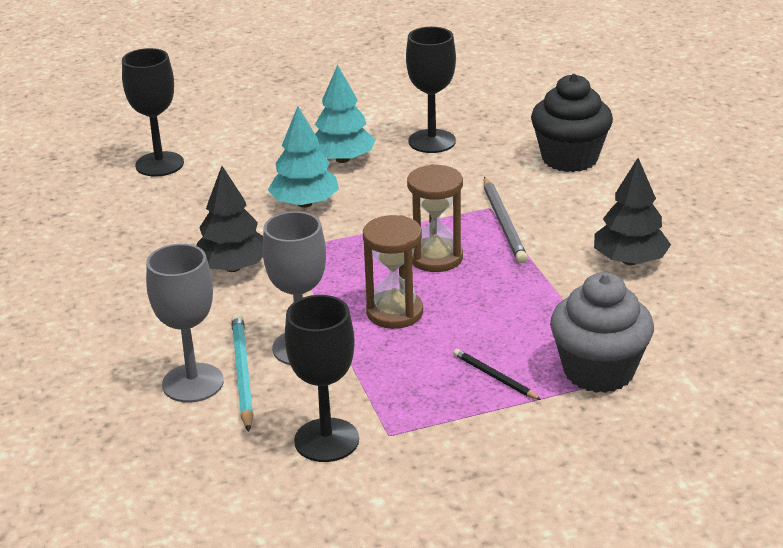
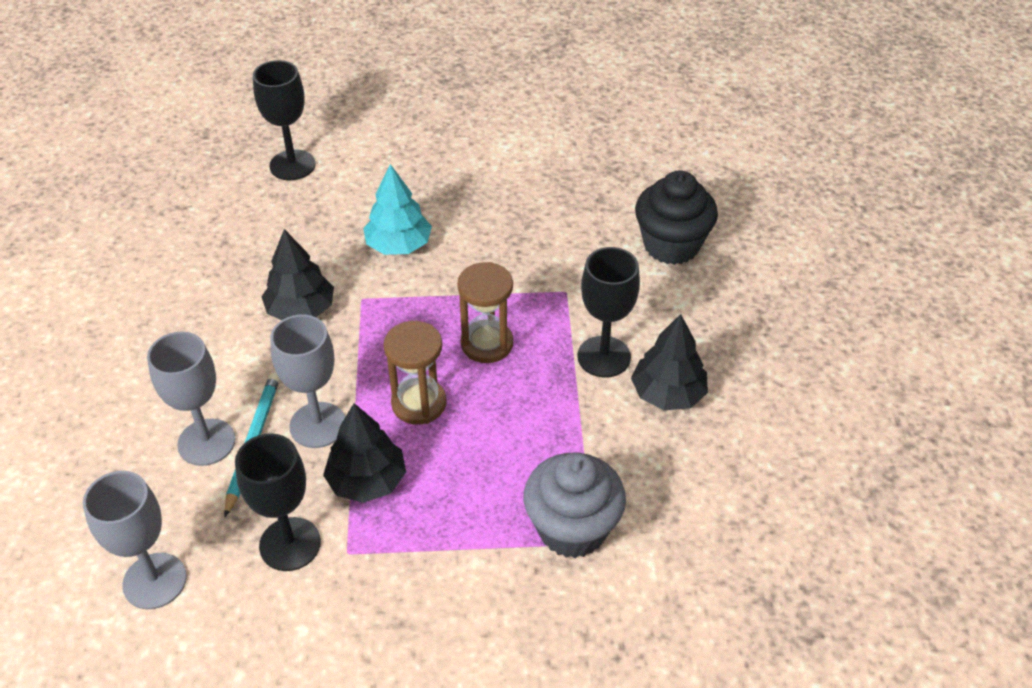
camera: 15 degrees right, 15 degrees up
turquoise tree [315,65,376,163] -> none
black goblet [406,27,456,153] -> black goblet moved to [577,247,640,377]
black pencil [453,349,541,400] -> none
grey pencil [484,177,528,263] -> none
none -> grey goblet [83,471,187,609]
none -> black tree [323,403,406,503]

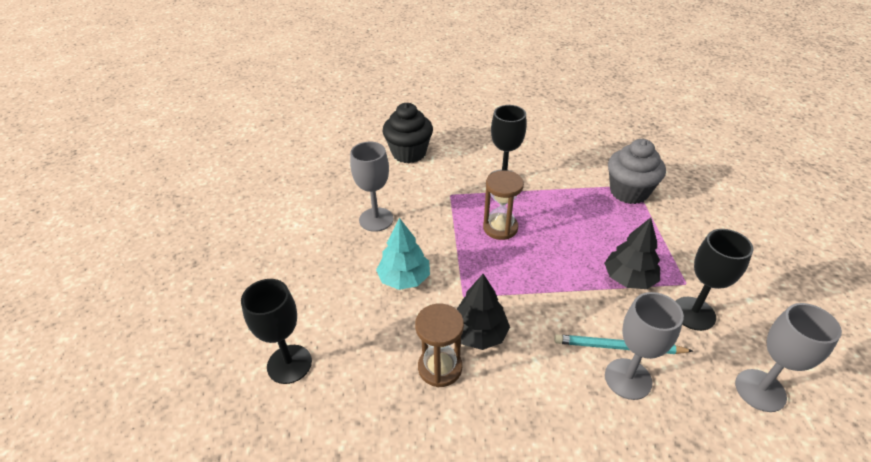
camera: 90 degrees left, 5 degrees down
grey goblet [270,315,345,448] -> grey goblet moved to [350,142,393,232]
brown hourglass [384,321,446,425] -> brown hourglass moved to [415,304,464,387]
black tree [631,314,708,410] -> none

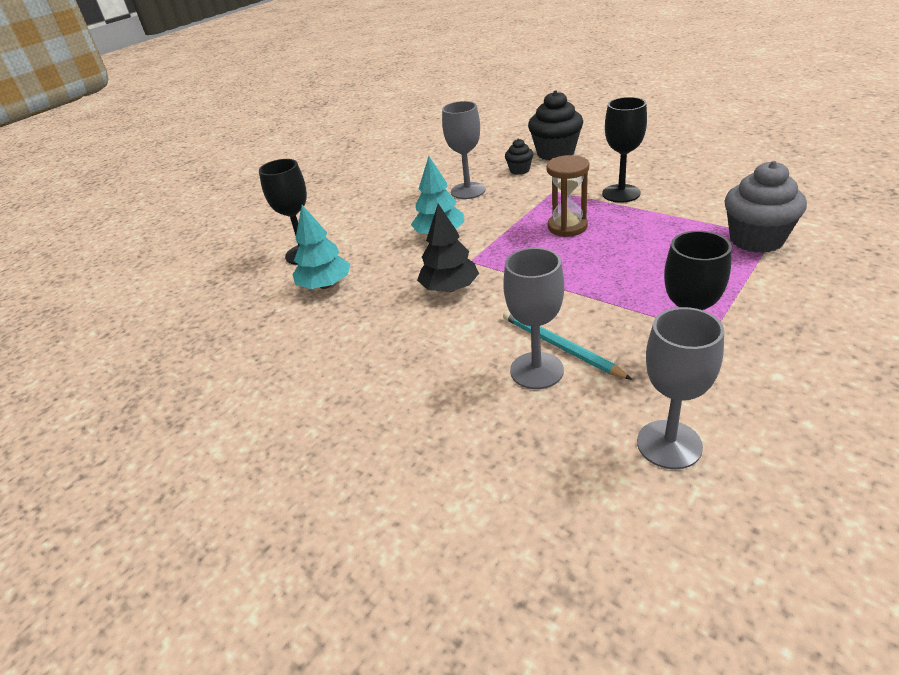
camera: 45 degrees right, 5 degrees down
brown hourglass [415,304,464,387] -> none
black tree [604,218,660,289] -> none
none -> turquoise tree [292,205,350,289]
none -> black cupcake [505,139,533,175]

